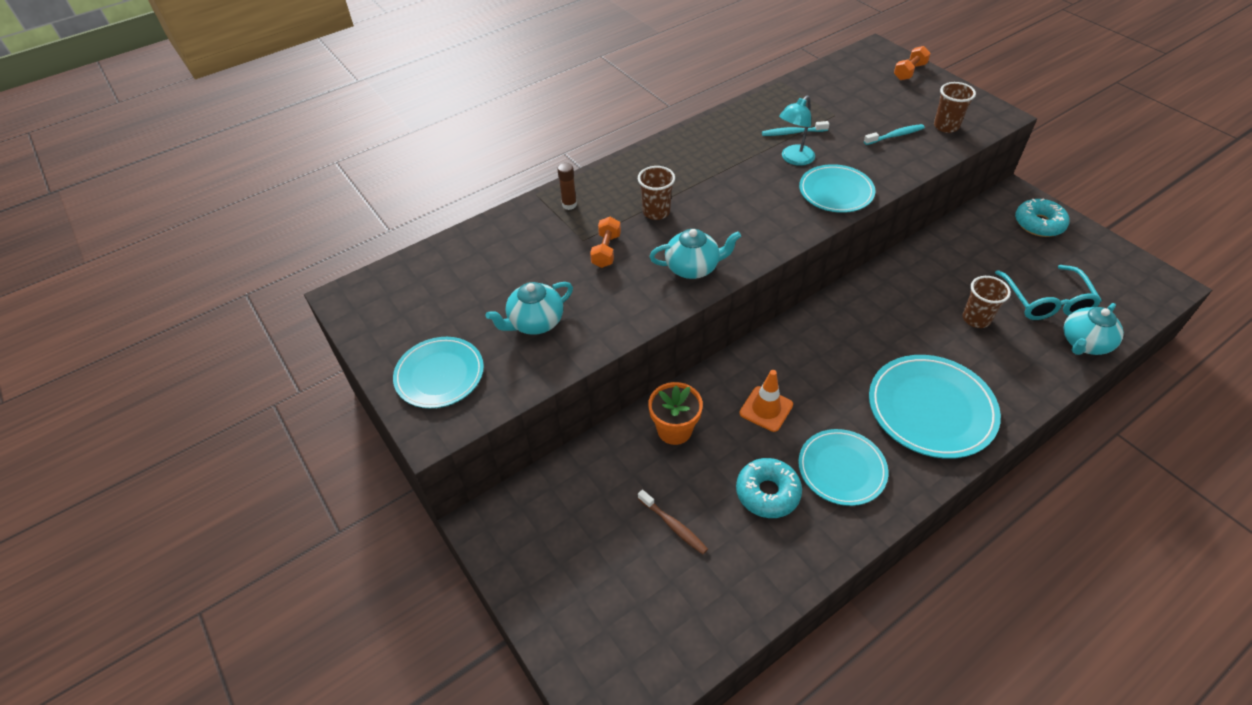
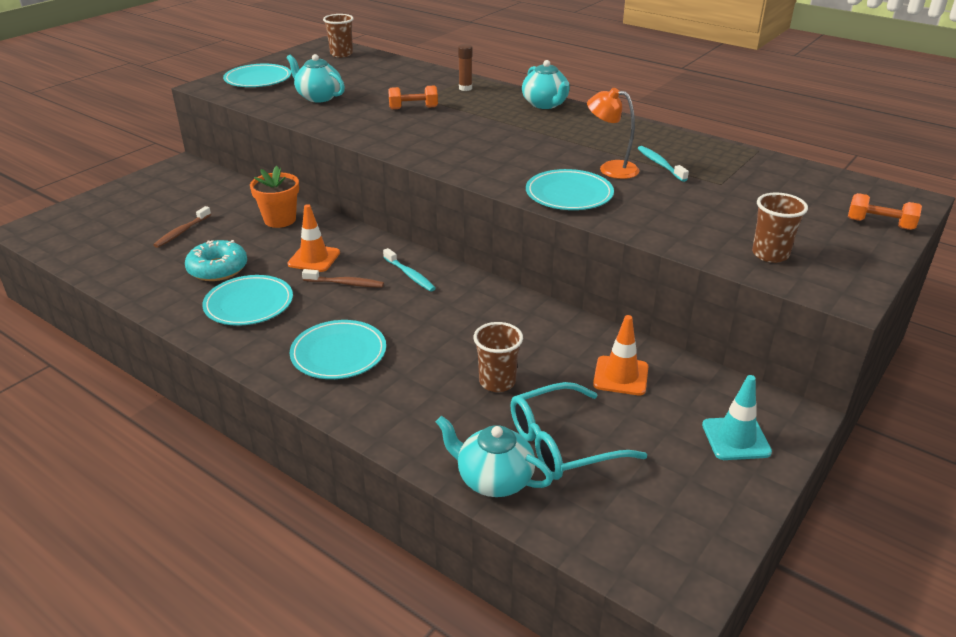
camera: 70 degrees right, 15 degrees down
brown cup [638,166,675,220] -> brown cup moved to [323,14,354,58]
turquoise teapot [649,229,741,279] -> turquoise teapot moved to [522,60,570,109]
turquoise lamp [779,95,815,166] -> orange lamp [587,88,640,179]
turquoise toothbrush [864,124,925,145] -> turquoise toothbrush moved to [383,248,436,292]
turquoise plate [869,355,1001,459] -> turquoise plate [290,320,386,379], size x0.66
turquoise donut [1015,198,1069,237] -> turquoise traffic cone [702,375,772,460]
none -> brown toothbrush [302,269,384,288]
none -> orange traffic cone [593,315,648,396]

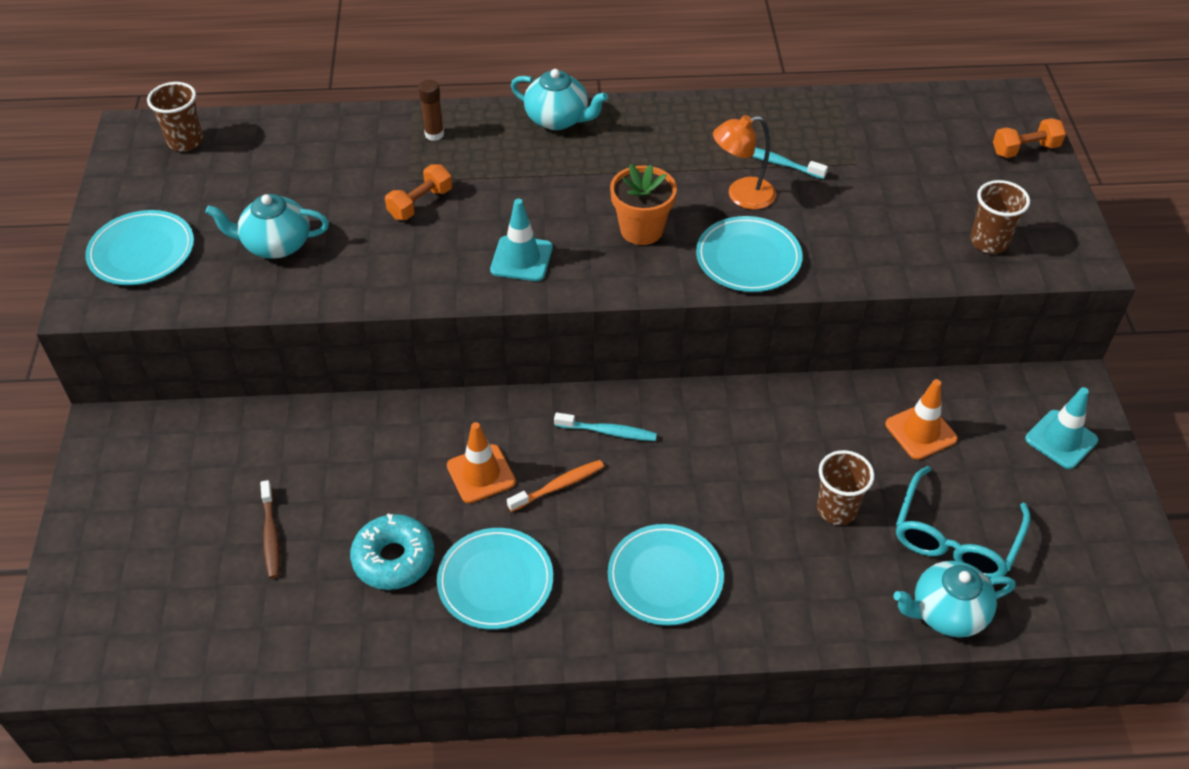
camera: 40 degrees left, 15 degrees up
orange flower pot [250,166,299,228] -> orange flower pot moved to [610,164,677,245]
brown toothbrush [302,269,384,288] -> orange toothbrush [507,460,604,512]
none -> turquoise traffic cone [490,199,553,281]

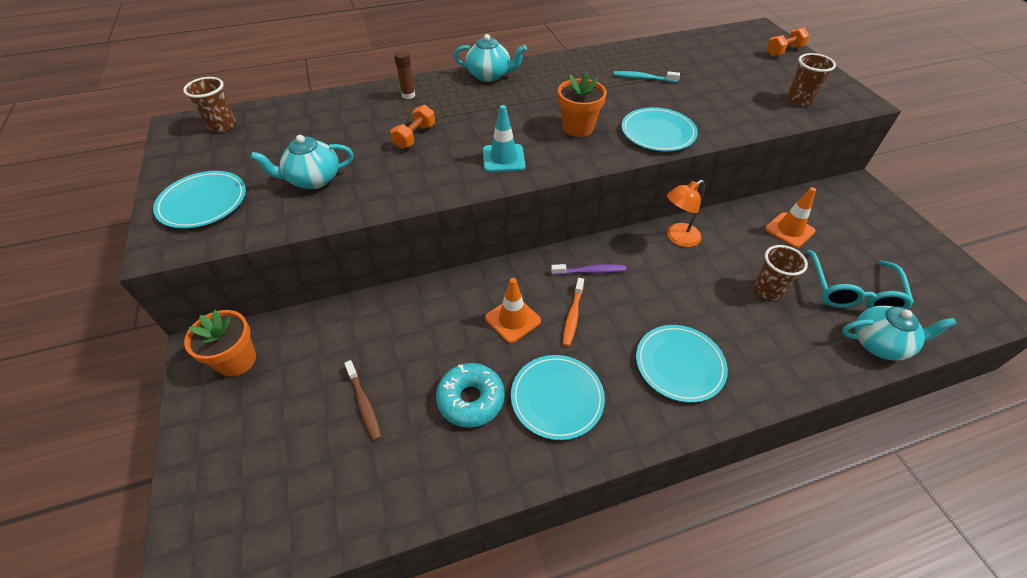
camera: 15 degrees left, 0 degrees up
orange toothbrush [507,460,604,512] -> orange toothbrush turned 150 degrees clockwise [563,278,584,347]
turquoise toothbrush [554,413,657,441] -> purple toothbrush [551,264,626,275]
orange lamp [713,115,776,210] -> orange lamp moved to [667,180,705,247]
turquoise teapot [893,561,1016,637] -> turquoise teapot turned 150 degrees counterclockwise [842,305,956,360]
turquoise traffic cone [1025,387,1098,469] -> none
none -> orange flower pot [184,310,256,377]

